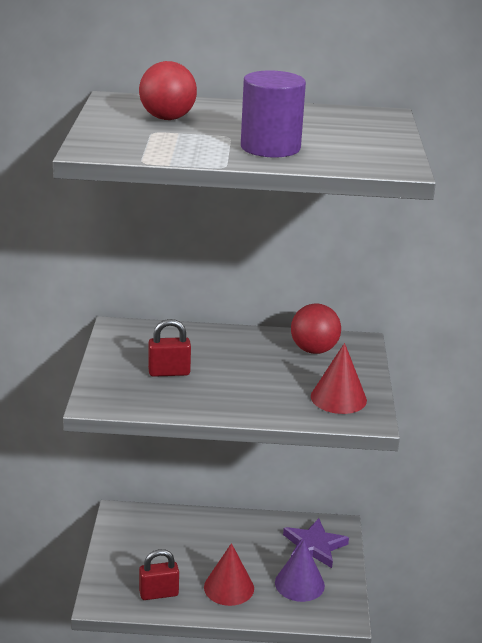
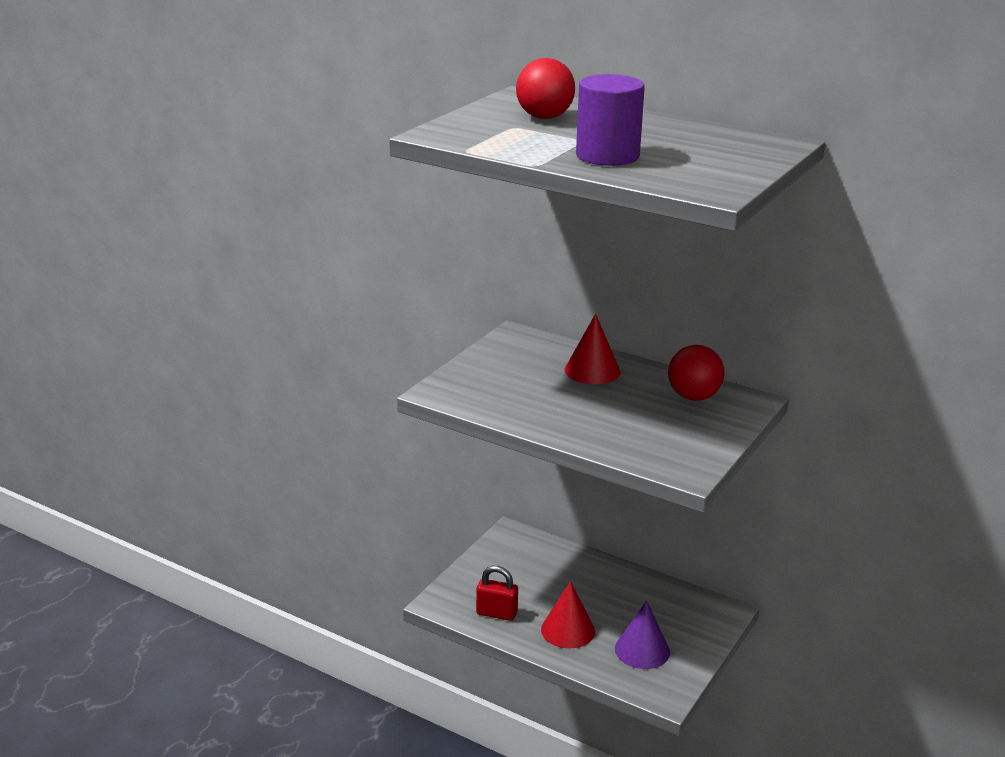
camera: 30 degrees right, 0 degrees up
red padlock [148,319,191,377] -> none
purple star [283,518,349,568] -> none
red cone [311,343,367,414] -> red cone moved to [565,314,620,384]

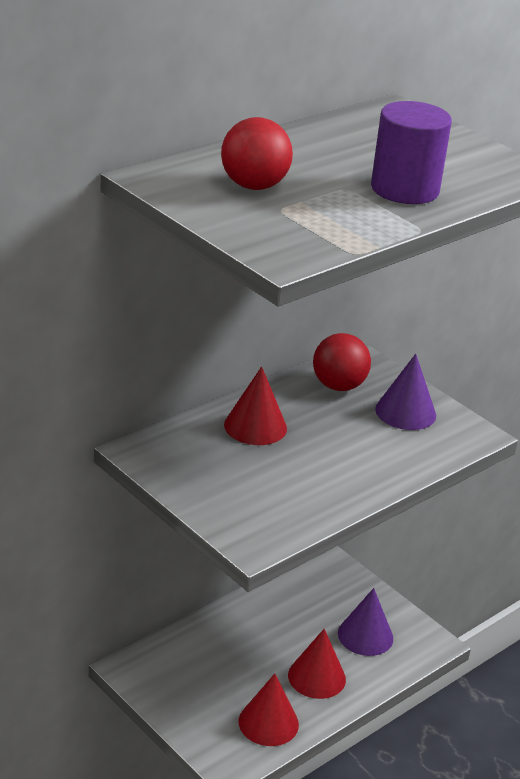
camera: 75 degrees left, 5 degrees up
red padlock [476,566,518,621] -> red cone [239,674,299,746]
none -> purple cone [375,354,436,430]

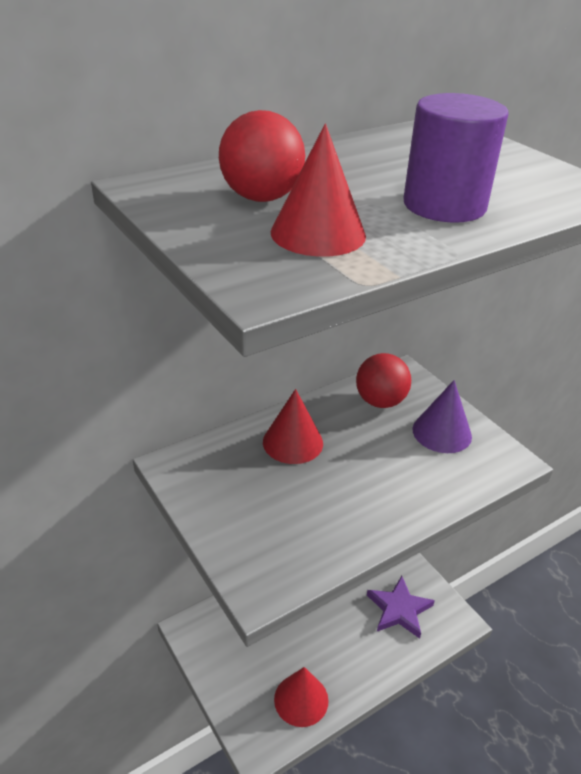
camera: 10 degrees right, 5 degrees up
red cone [288,629,346,699] -> red cone moved to [271,124,366,257]
purple cone [338,588,393,656] -> purple star [367,576,435,639]

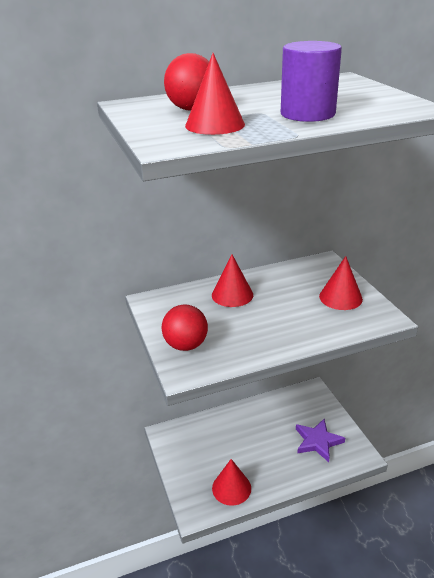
camera: 15 degrees right, 5 degrees down
red ball [356,353,411,408] -> red ball moved to [162,304,208,351]
purple cone [412,380,472,453] -> red cone [319,256,363,310]

